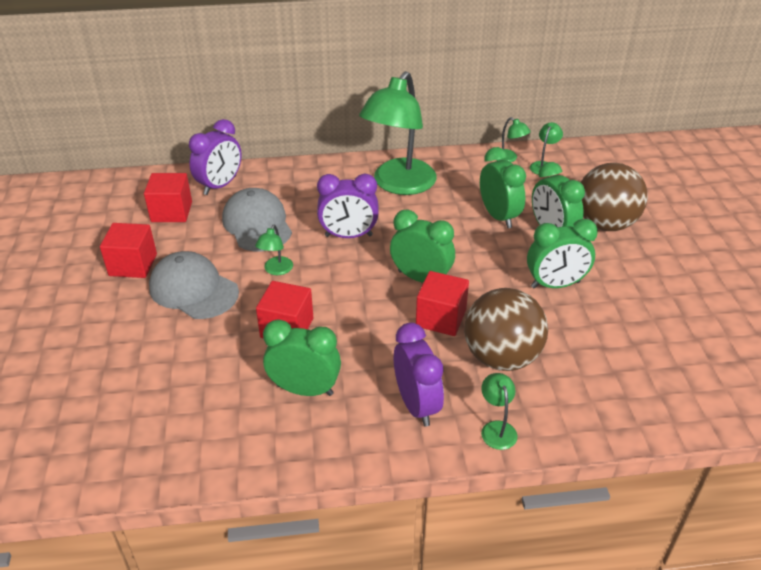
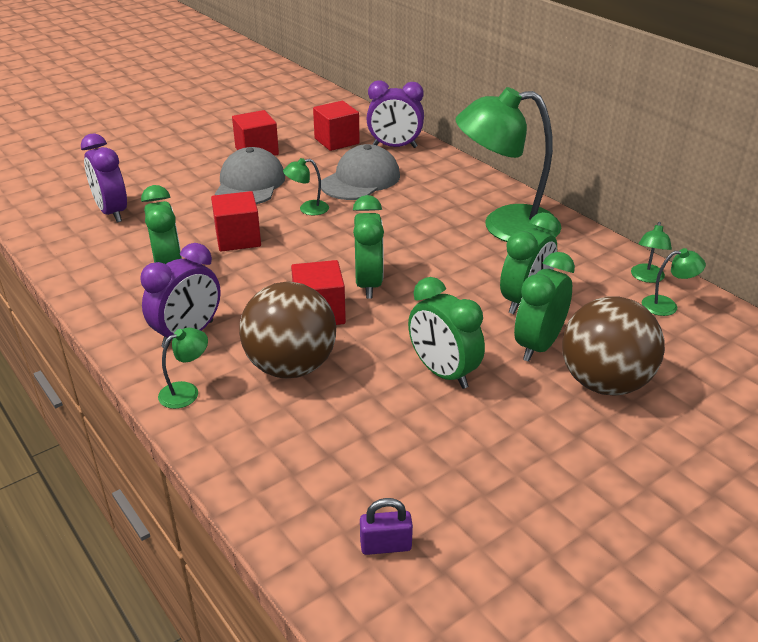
camera: 60 degrees right, 5 degrees down
purple clock [317,174,379,238] -> purple clock moved to [81,133,127,222]
none -> purple padlock [360,498,413,555]

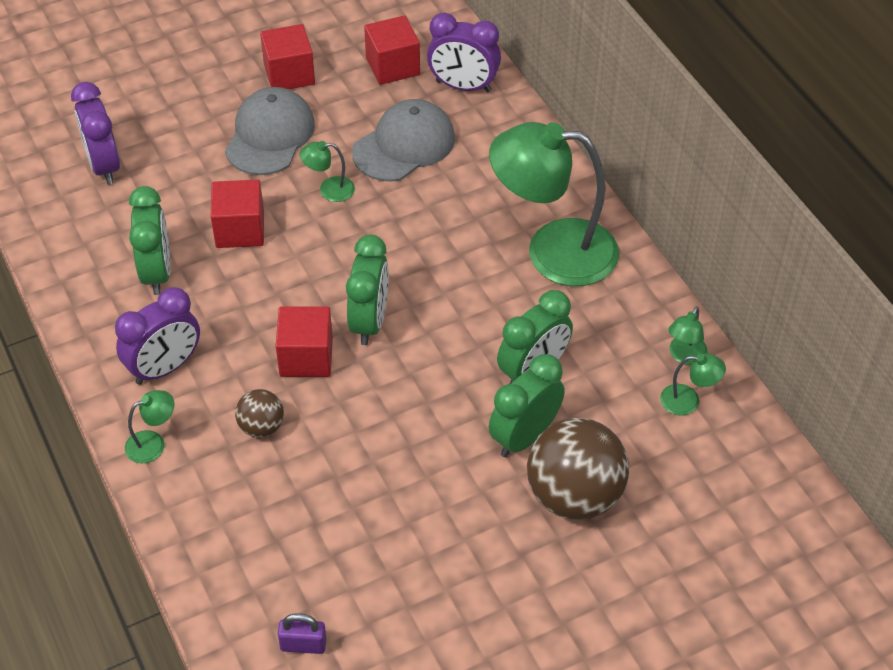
camera: 10 degrees right, 15 degrees up
brown ball [239,282,336,378] -> brown ball [235,389,284,438], size x0.50
green clock [408,277,485,389] -> none

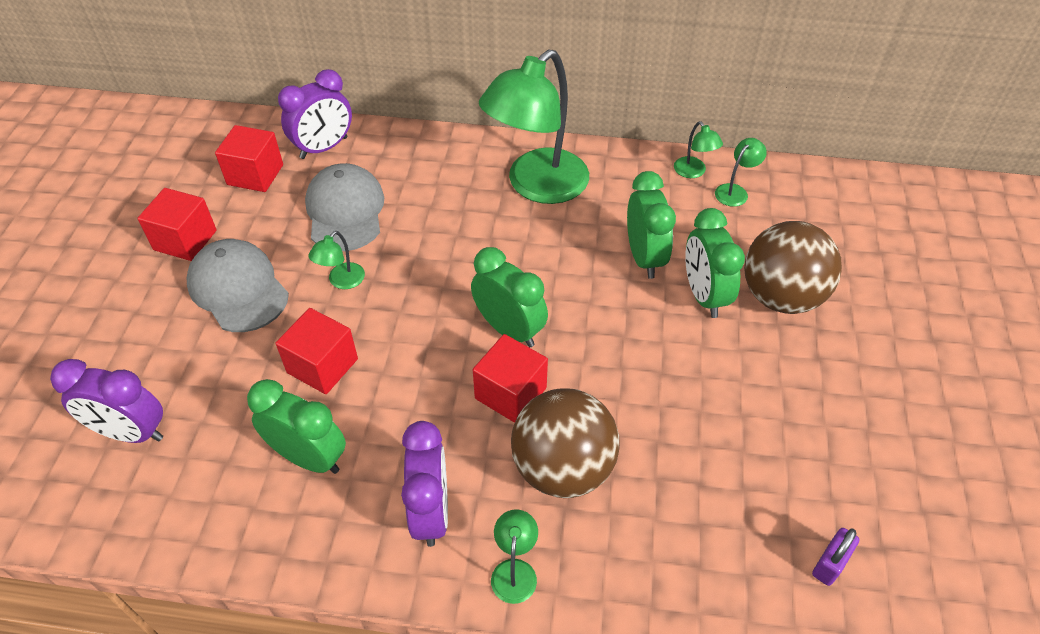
camera: 55 degrees left, 0 degrees up
brown ball [235,389,284,438] -> brown ball [511,388,620,498], size x2.01

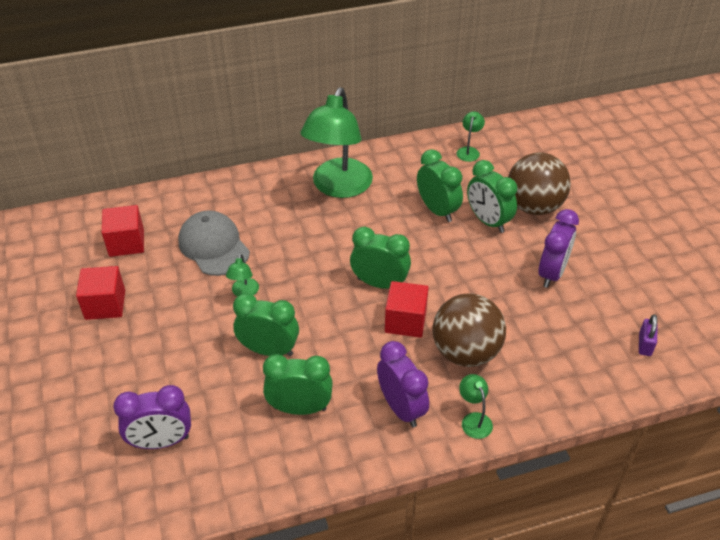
camera: 25 degrees left, 5 degrees down
grey cap [186,239,289,332] -> none
red cube [276,308,358,394] -> green clock [233,293,299,356]
purple clock [278,69,352,159] -> purple clock moved to [538,209,579,288]
green lamp [674,121,723,178] -> none

